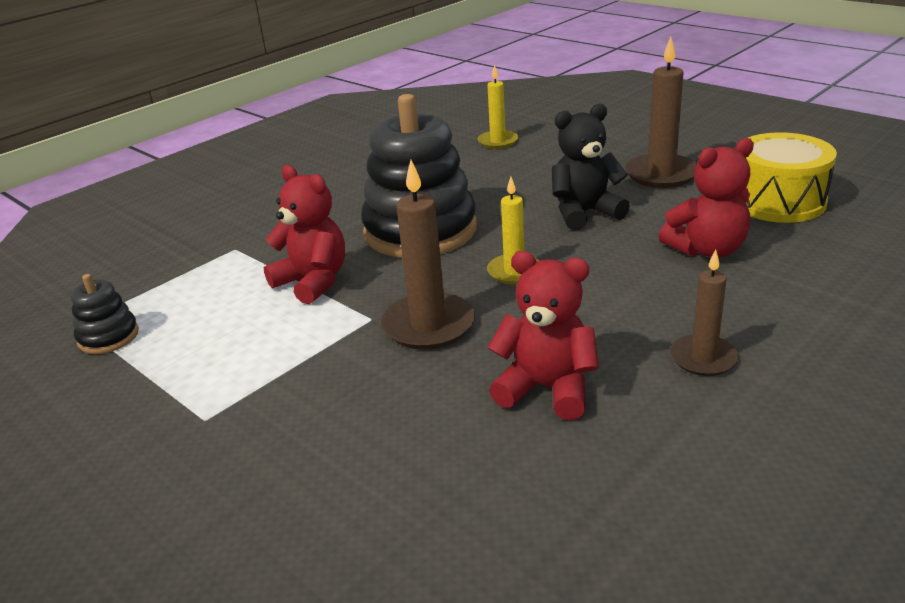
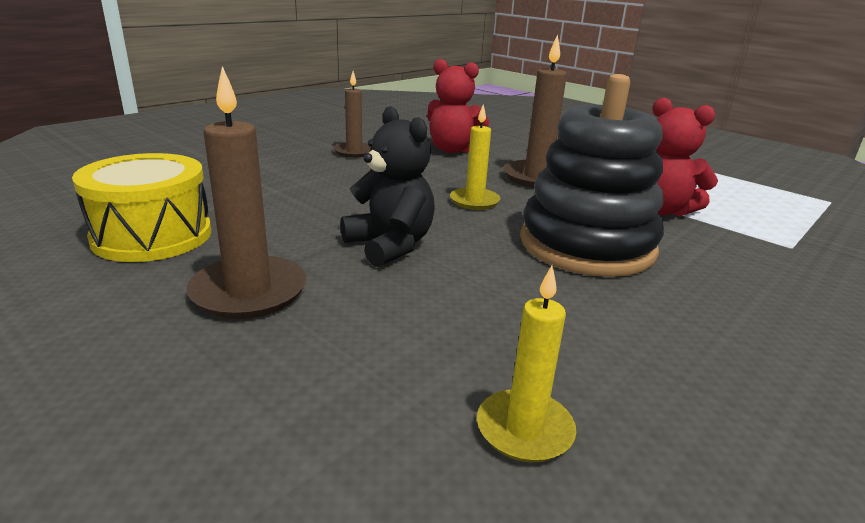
camera: 175 degrees right, 5 degrees down
black stacking toy [71,274,139,354] -> none
black teddy bear [552,104,630,231] -> black teddy bear turned 105 degrees counterclockwise [340,106,435,267]
red teddy bear [659,138,754,258] -> none

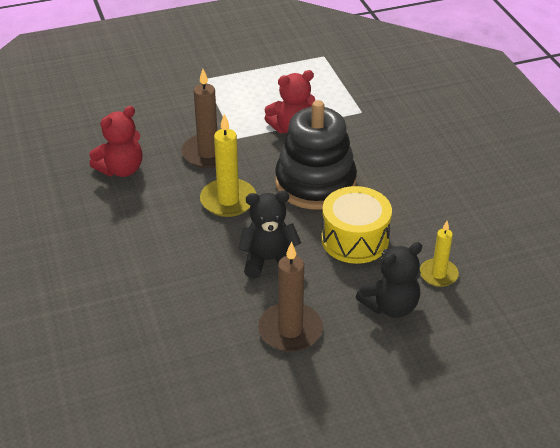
camera: 60 degrees left, 15 degrees up
yellow drum [72,153,212,262] -> yellow drum moved to [321,186,392,264]
brown candle [333,71,371,158] -> none
yellow candle [450,105,500,210] -> yellow candle [200,114,256,217], size x1.57
none -> black teddy bear [356,242,422,318]

